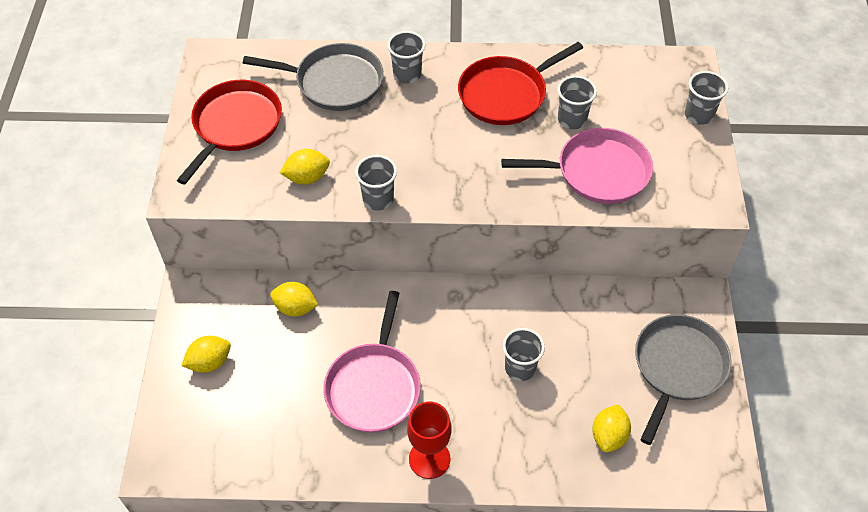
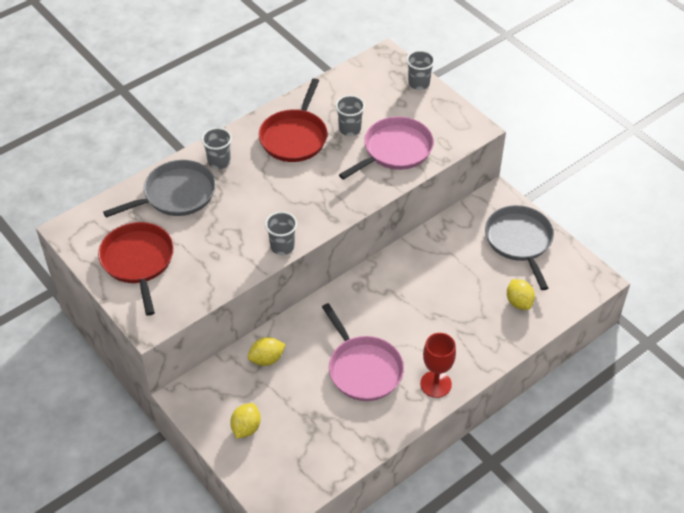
camera: 40 degrees left, 5 degrees down
yellow lemon [280,149,330,185] -> none
grey cup [503,328,545,381] -> none

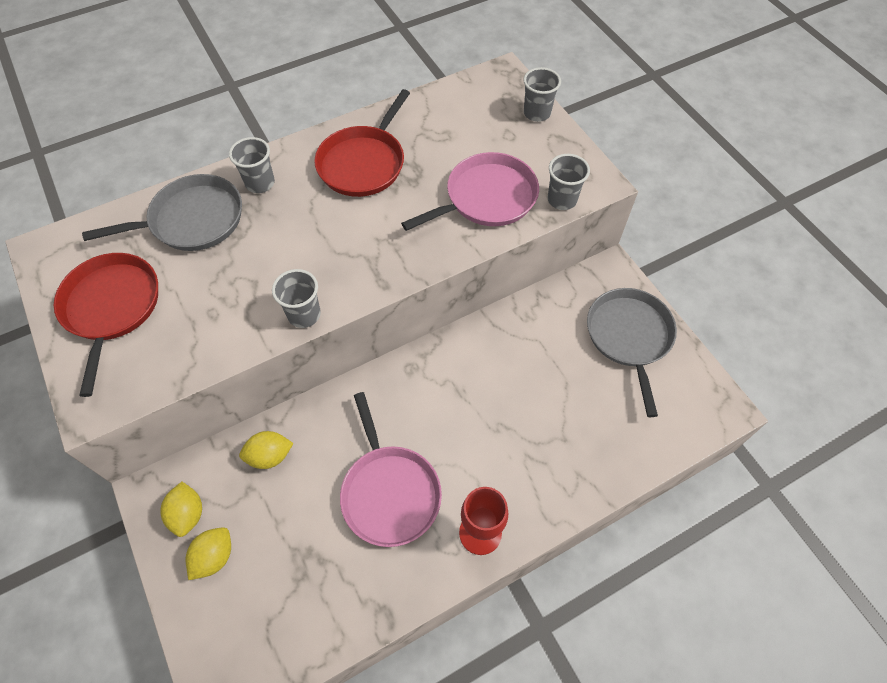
camera: 10 degrees right, 10 degrees up
grey cup [335,95,365,136] -> grey cup moved to [548,154,590,210]
yellow lemon [507,279,535,310] -> yellow lemon moved to [160,482,202,537]

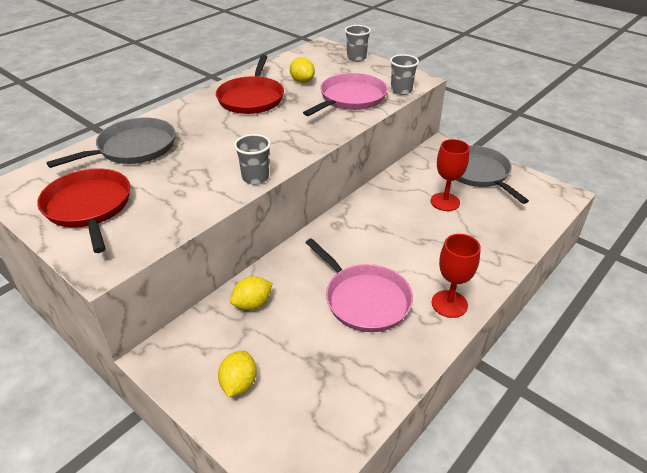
camera: 20 degrees left, 20 degrees down
yellow lemon [160,482,202,537] -> yellow lemon moved to [290,57,315,83]
grey cup [229,137,275,193] -> none
none -> red goblet [431,139,470,211]

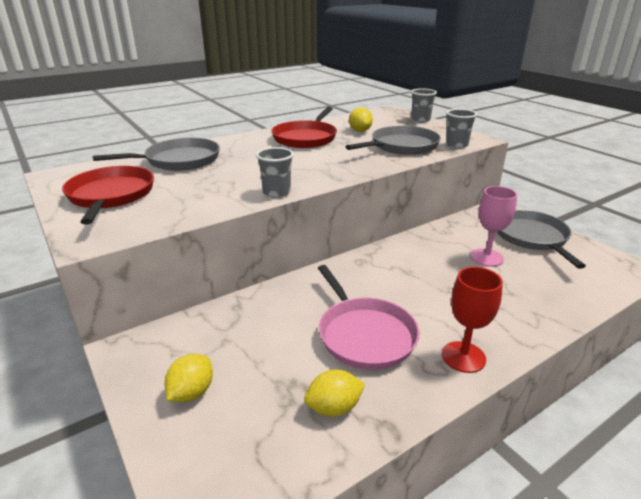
camera: 15 degrees right, 10 degrees down
yellow lemon [230,276,273,310] -> yellow lemon moved to [304,369,365,417]
pink pan [303,73,388,116] -> grey pan [345,125,441,155]
red goblet [431,139,470,211] -> pink goblet [470,186,517,267]

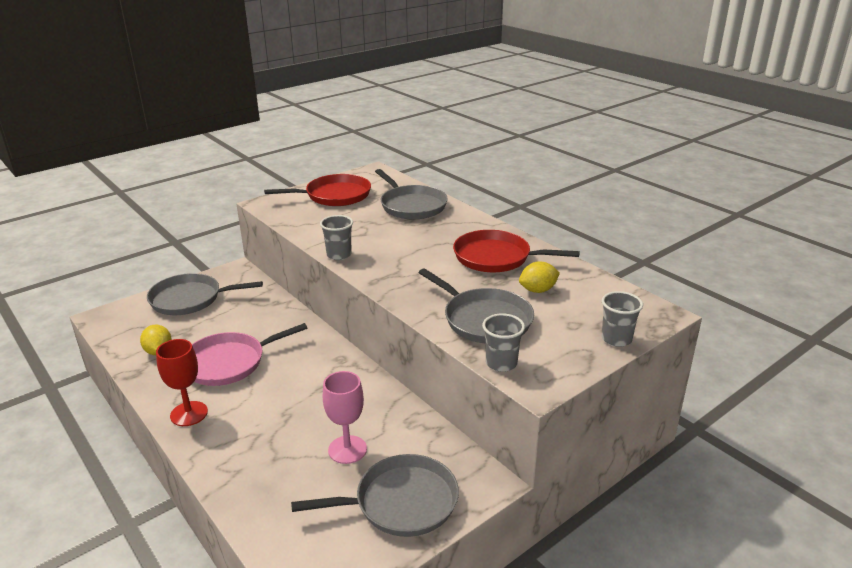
camera: 85 degrees right, 0 degrees up
yellow lemon [165,354,213,402] -> grey pan [147,273,263,315]

